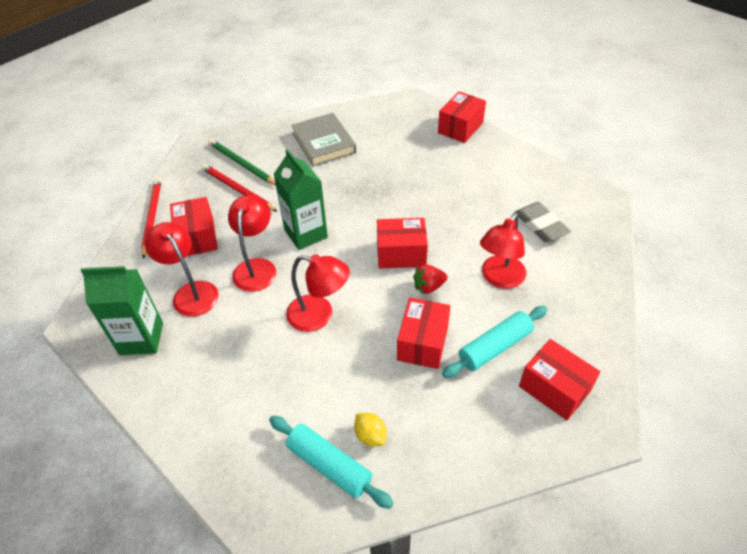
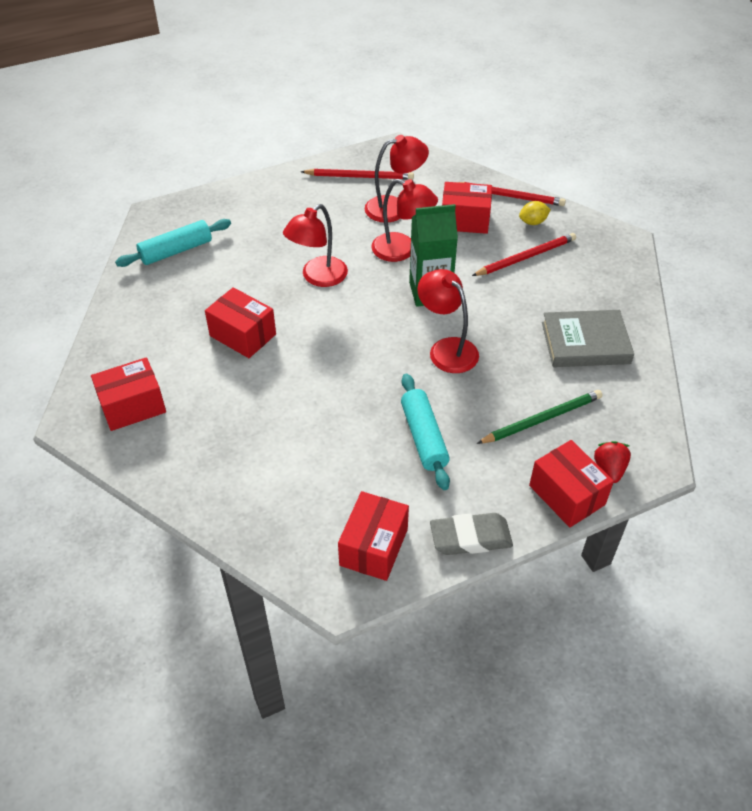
camera: 110 degrees right, 0 degrees up
green carton [80,266,163,355] -> red pencil [301,169,414,180]
green pencil [209,139,276,185] -> green pencil moved to [477,390,603,444]
yellow lemon [354,413,387,446] -> yellow lemon moved to [519,201,551,225]
red box [377,218,428,269] -> red box moved to [338,491,409,581]
red strawberry [413,265,448,295] -> red strawberry moved to [594,441,631,483]
turquoise rolling pin [442,306,548,378] -> turquoise rolling pin moved to [401,374,450,490]
red lamp [480,213,526,289] -> red lamp moved to [417,269,479,373]
grey eraser [514,202,571,242] -> grey eraser moved to [430,513,513,555]

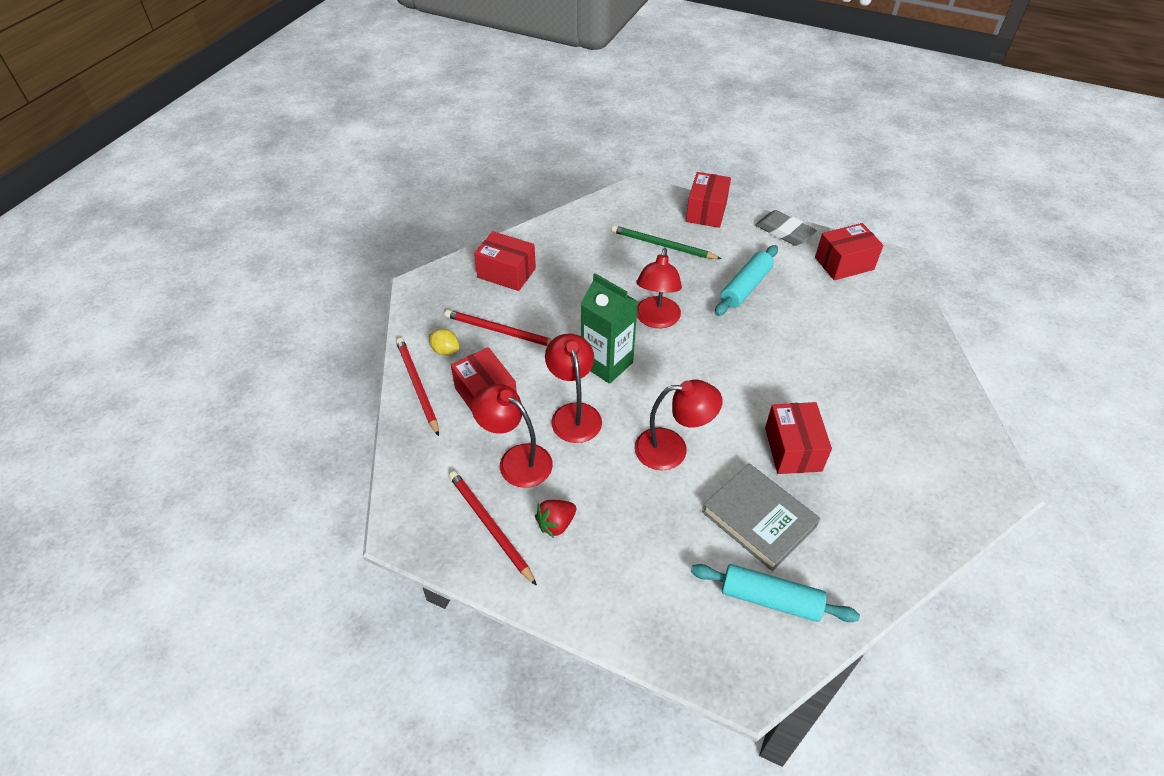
camera: 130 degrees left, 0 degrees up
red box [91,357,166,431] -> red box moved to [474,231,536,291]
grey book [542,310,634,367] -> grey book moved to [702,463,821,571]
red strawberry [594,441,631,483] -> red strawberry moved to [535,500,577,538]

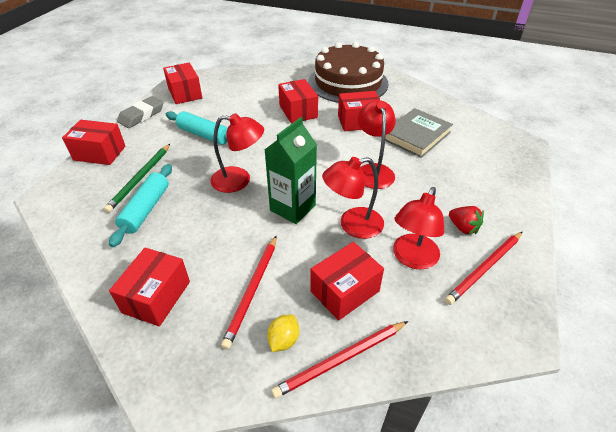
camera: 95 degrees left, 5 degrees down
turquoise rolling pin [691,564,860,622] -> turquoise rolling pin moved to [109,164,172,247]
none -> red box [278,79,318,123]
none -> brown cake [308,42,388,103]

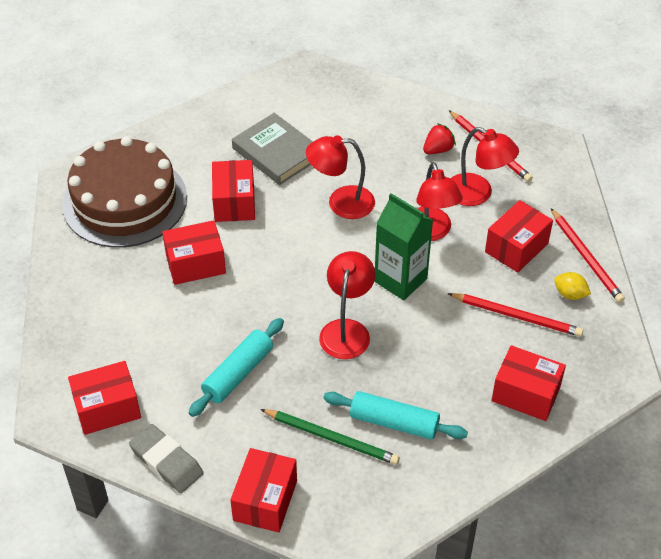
camera: 85 degrees left, 5 degrees up
red box [310,242,384,321] -> red box turned 75 degrees clockwise [485,200,553,273]

